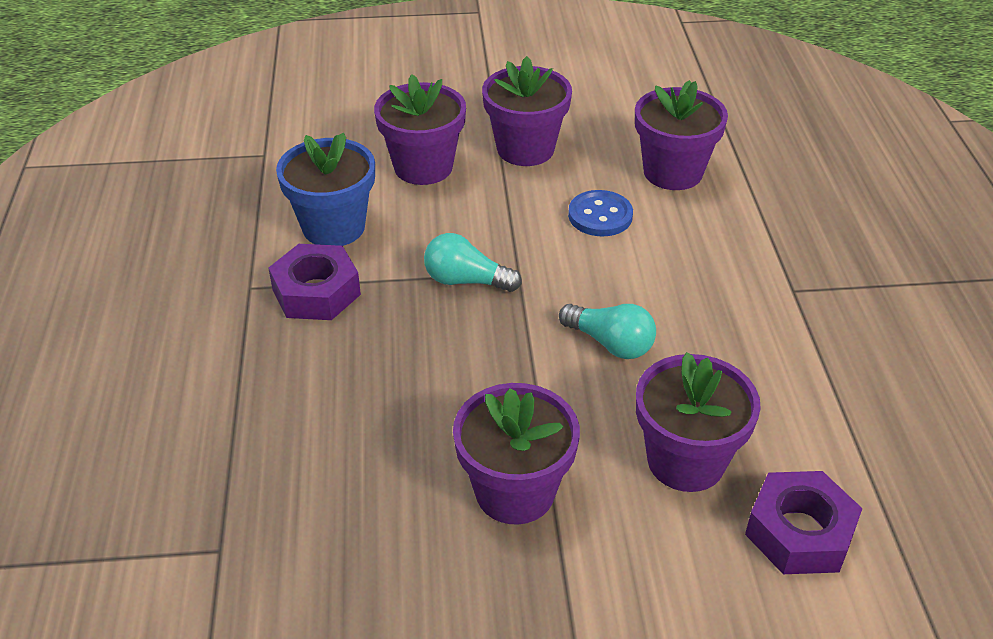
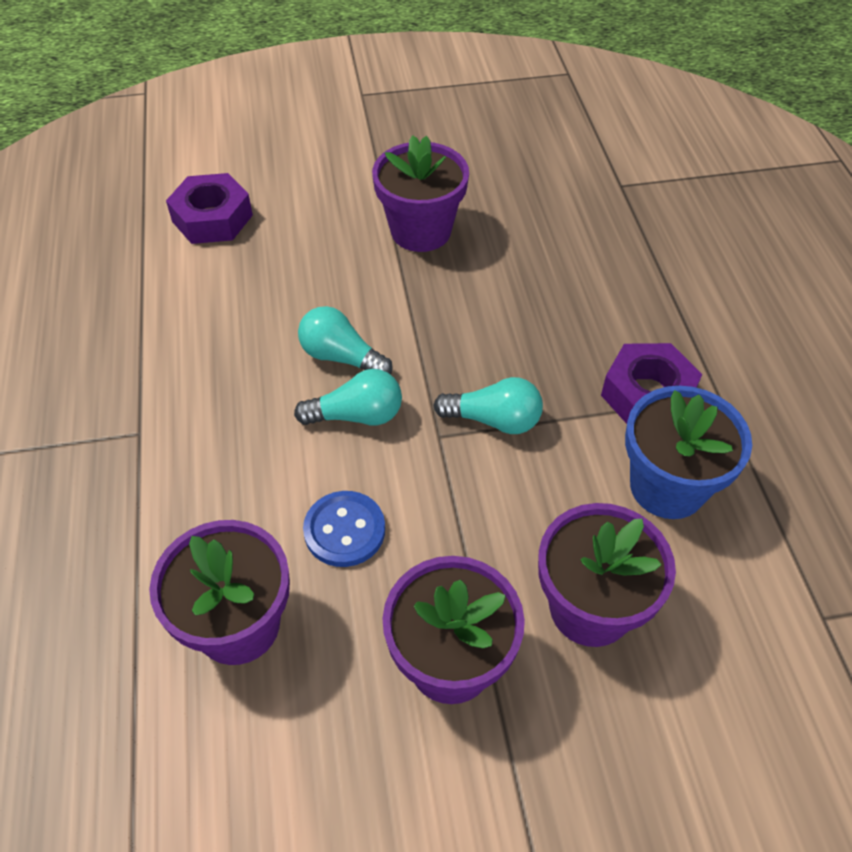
camera: 175 degrees right, 10 degrees up
purple flower pot [636,352,761,492] -> none
none -> turquoise light bulb [294,369,402,425]

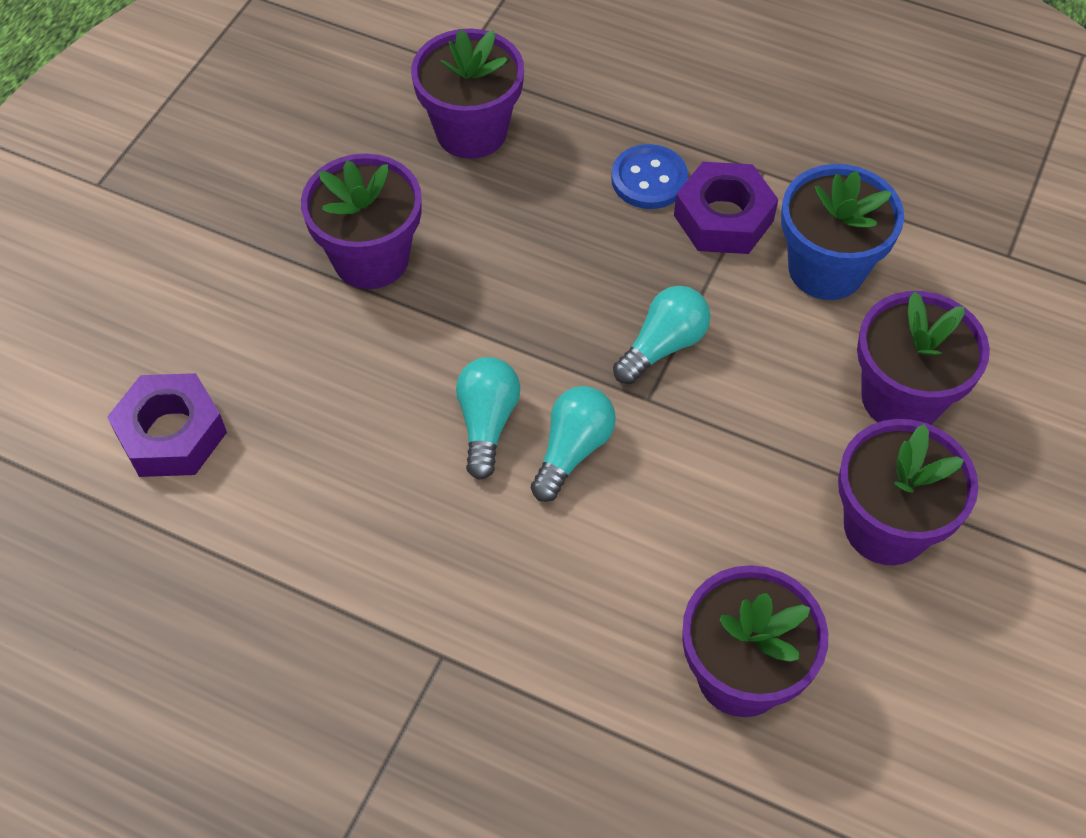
camera: 55 degrees left, 5 degrees up
turquoise light bulb [298,306,393,375] -> turquoise light bulb turned 120 degrees clockwise [456,357,520,480]
blue button [303,491,385,567] -> blue button moved to [611,144,688,209]
none -> purple flower pot [411,28,524,159]

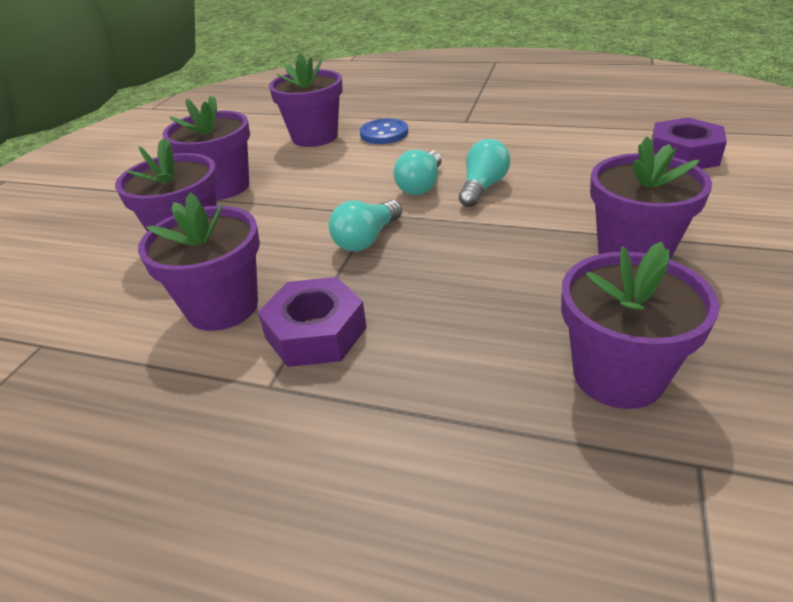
camera: 175 degrees right, 20 degrees down
turquoise light bulb [456,357,520,480] -> turquoise light bulb turned 150 degrees counterclockwise [459,139,510,207]
blue button [611,144,688,209] -> blue button moved to [360,118,408,144]
blue flower pot [781,164,904,300] -> purple flower pot [138,192,260,331]

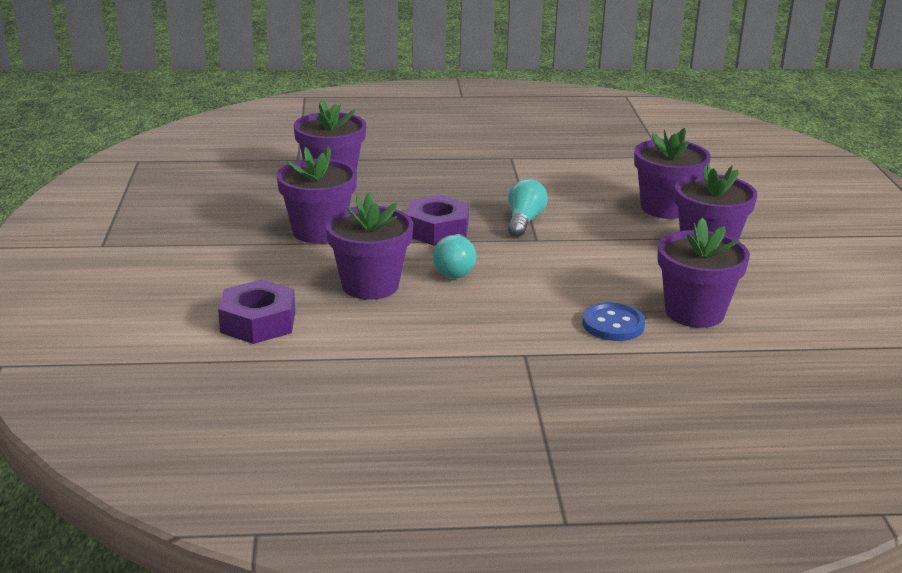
camera: 155 degrees right, 10 degrees down
purple flower pot [138,192,260,331] -> purple flower pot moved to [325,192,413,300]
purple nut [258,277,367,367] -> purple nut moved to [406,195,469,246]
turquoise light bulb [394,150,442,195] -> none

